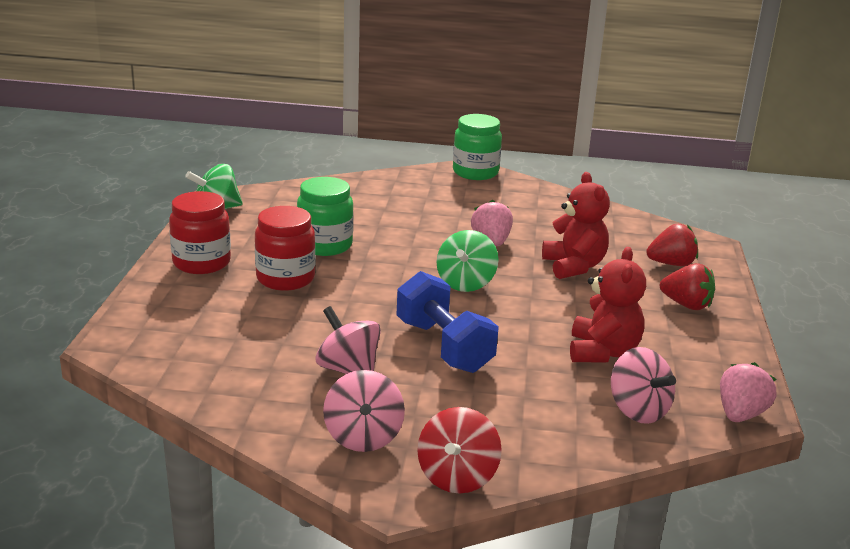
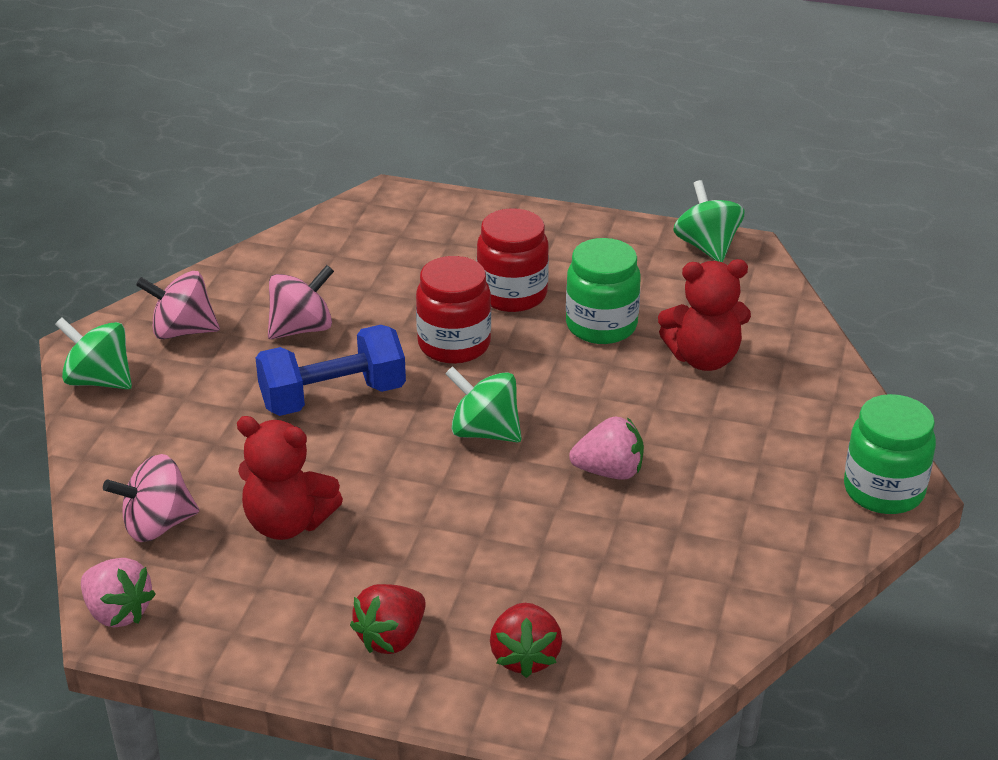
camera: 100 degrees right, 10 degrees up
red jar [169,191,231,274] -> red jar moved to [416,256,491,364]
red spinning top [417,407,502,494] -> green spinning top [55,317,132,389]
red teddy bear [542,172,610,279] -> red teddy bear moved to [658,259,751,371]

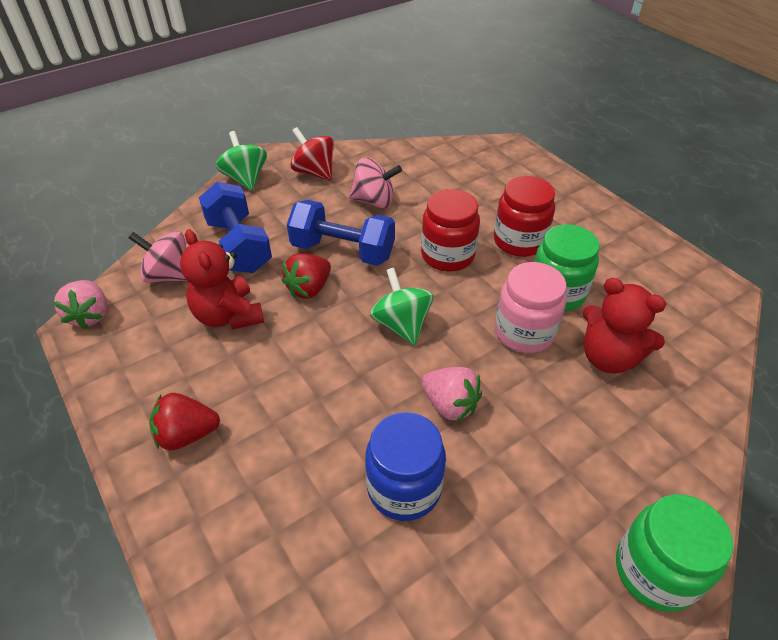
camera: 40 degrees right, 10 degrees up
pink spinning top [136,271,220,339] -> red spinning top [290,127,334,181]
red strawberry [490,603,562,678] -> red strawberry moved to [282,254,331,298]
green spinning top [673,180,745,262] -> none
none -> blue dumbbell [199,181,272,273]
none -> blue jar [365,412,446,521]
none -> pink jar [495,262,567,353]

